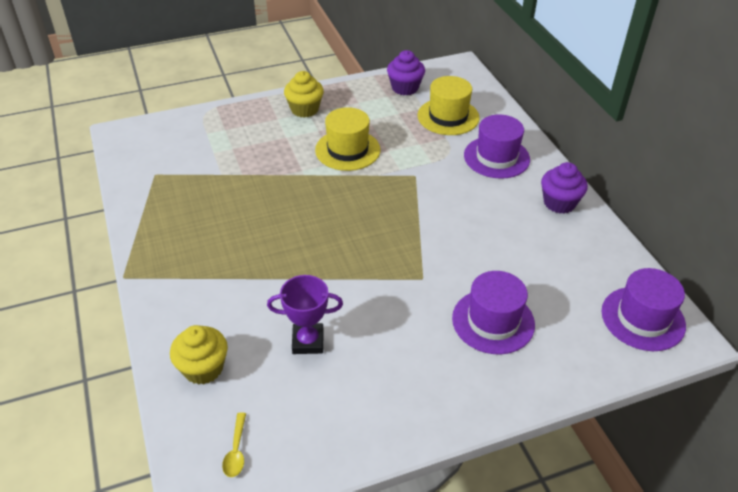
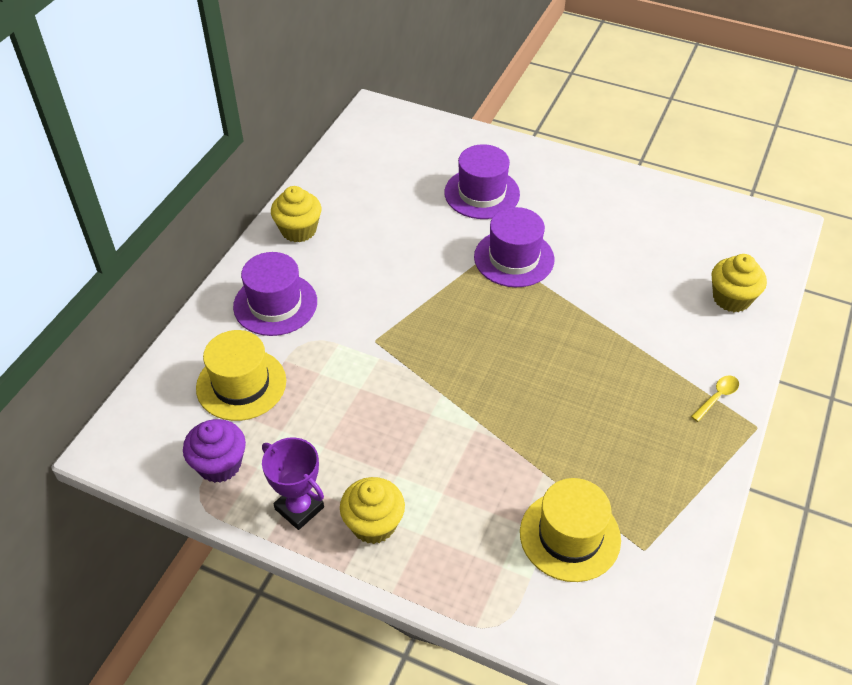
camera: 135 degrees left, 5 degrees up
yellow spoon [222,412,246,477] -> yellow spoon moved to [691,375,739,422]
purple trophy [267,275,343,354] -> purple trophy moved to [262,437,324,530]
yellow hat [315,107,381,171] -> yellow hat moved to [520,478,621,582]
purple cupcake [541,162,588,214] -> yellow cupcake [271,186,321,243]
purple hat [602,268,686,351] -> purple hat moved to [474,207,555,287]

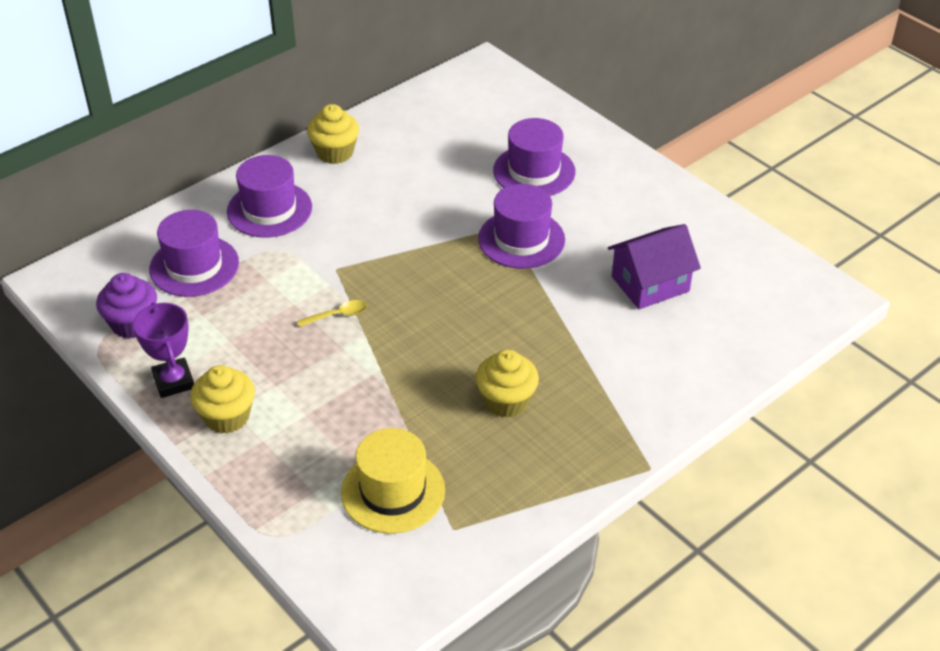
camera: 25 degrees right, 5 degrees down
yellow hat [196,330,286,421] -> purple hat [149,210,239,297]
yellow spoon [691,375,739,422] -> yellow spoon moved to [297,300,367,327]
yellow cupcake [711,254,767,312] -> yellow cupcake moved to [475,349,539,418]
none -> purple house [608,224,701,309]

